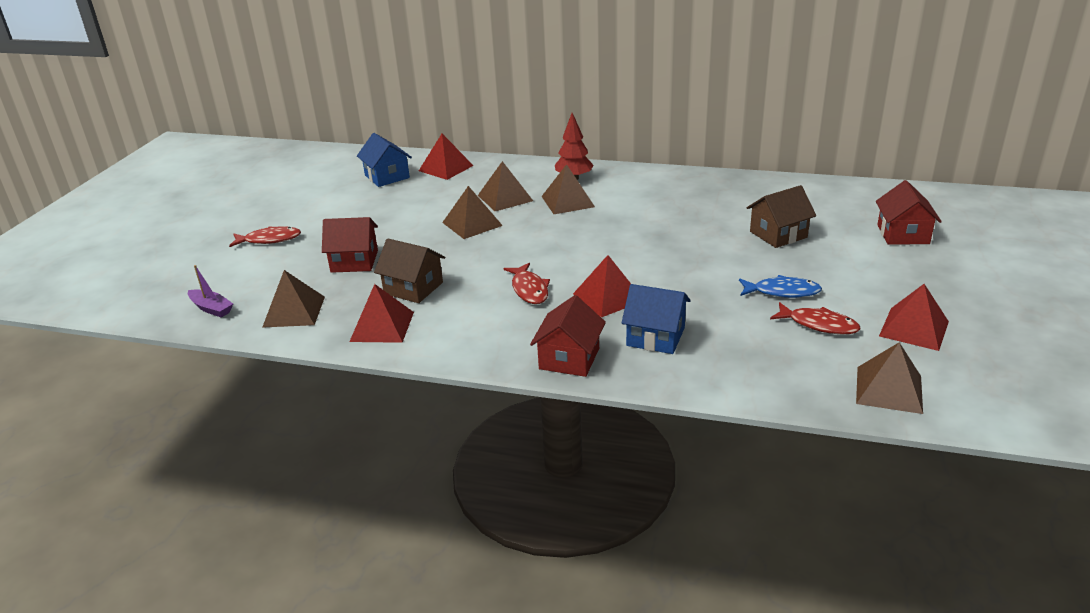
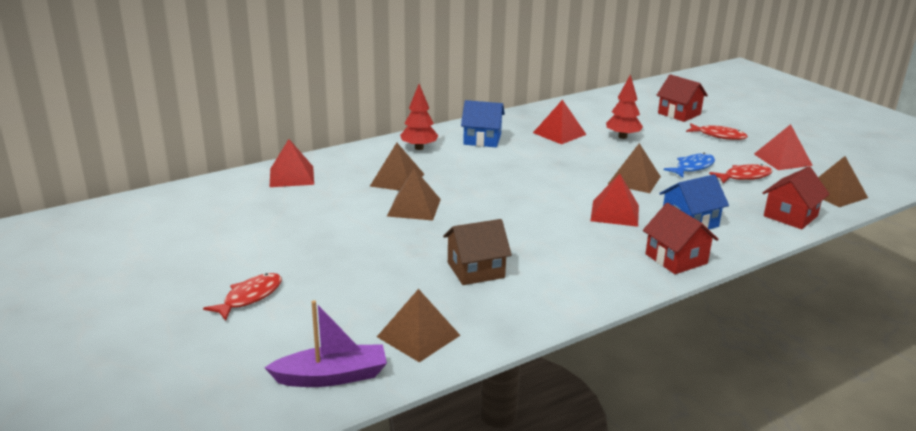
camera: 50 degrees left, 5 degrees down
purple boat [188,265,233,318] -> purple boat [264,300,387,387], size x1.52
red house [322,217,378,273] -> red house moved to [763,167,830,229]
red pyramid [349,284,414,343] -> red pyramid moved to [533,100,587,144]
blue house [357,133,412,187] -> blue house moved to [461,100,505,147]
red fish [504,263,550,304] -> red fish moved to [686,123,748,140]
brown pyramid [542,164,595,214] -> brown pyramid moved to [608,143,661,193]
brown house [747,185,816,248] -> red tree [606,74,643,139]

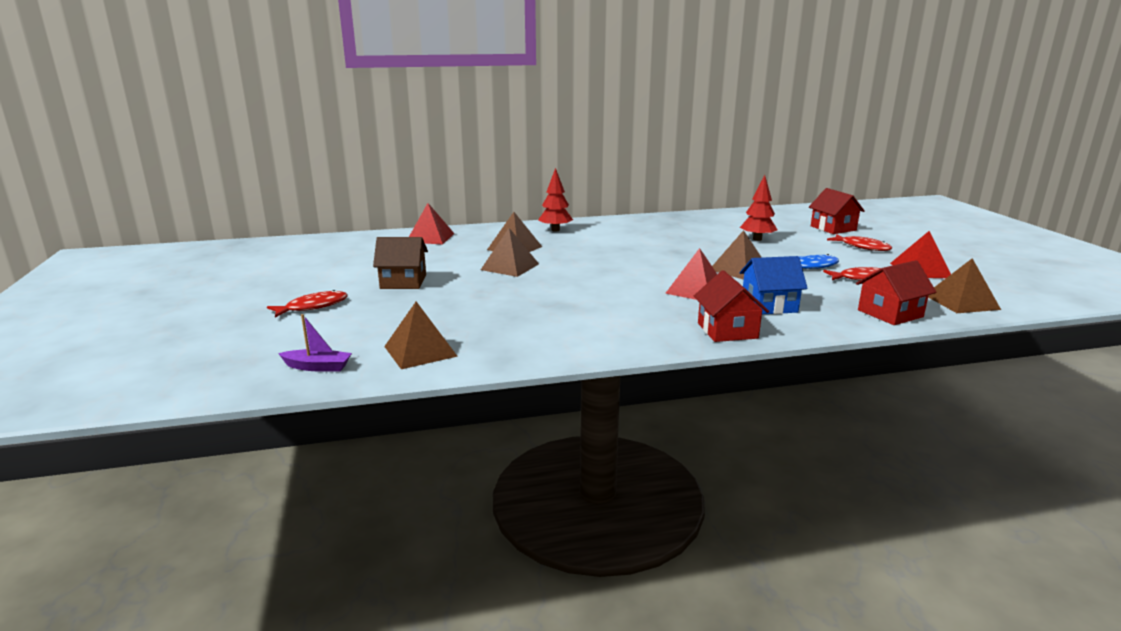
camera: 20 degrees right, 5 degrees down
purple boat [264,300,387,387] -> purple boat [278,314,352,372], size x0.66
brown house [443,219,512,285] -> brown house moved to [373,237,428,289]
blue house [461,100,505,147] -> none
red pyramid [533,100,587,144] -> none

